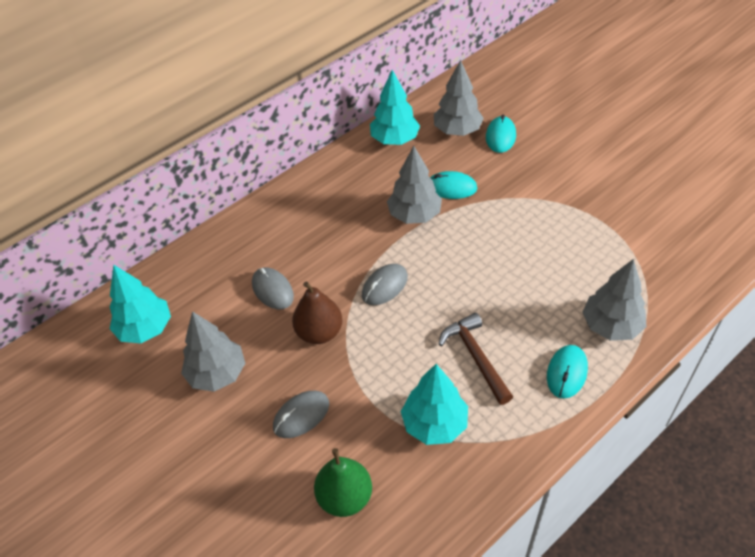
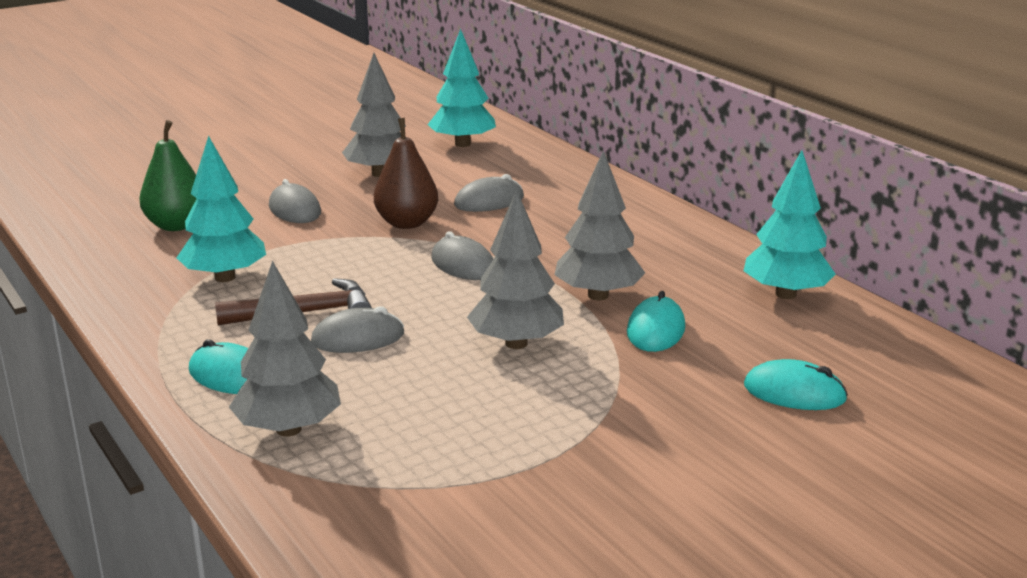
camera: 95 degrees right, 25 degrees down
grey tree [434,60,484,136] -> grey tree moved to [467,190,564,349]
none -> grey mouse [311,306,404,353]

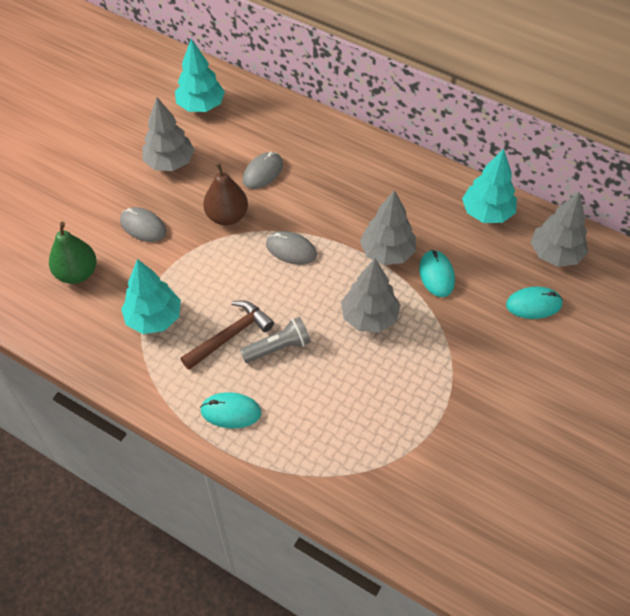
camera: 25 degrees left, 30 degrees up
grey tree [229,261,341,437] -> grey tree moved to [531,191,588,267]
grey mouse [311,306,404,353] -> grey flashlight [240,317,311,363]

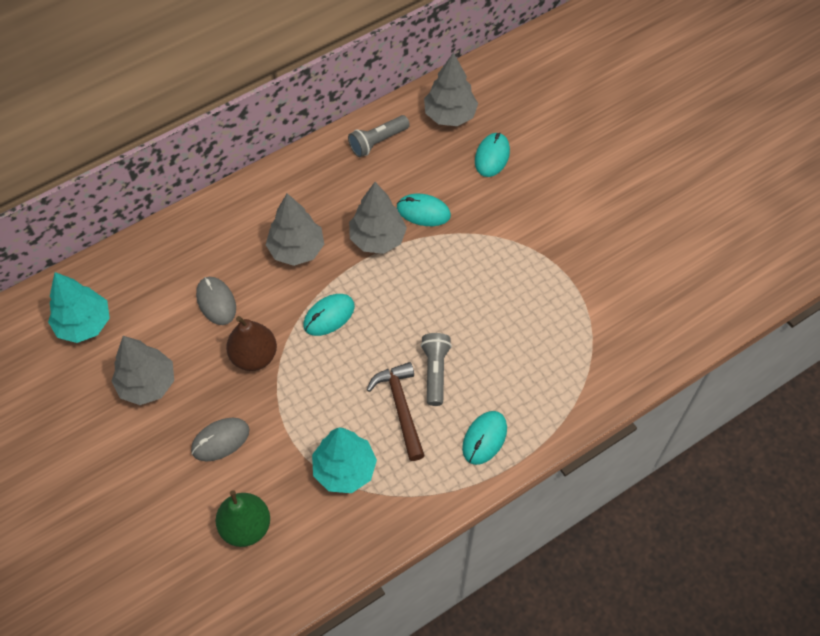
camera: 65 degrees left, 5 degrees up
grey mouse [266,231,317,265] -> turquoise mouse [303,294,355,336]
grey tree [341,258,401,332] -> grey tree moved to [266,193,324,266]
turquoise tree [462,148,517,223] -> grey flashlight [348,115,410,157]

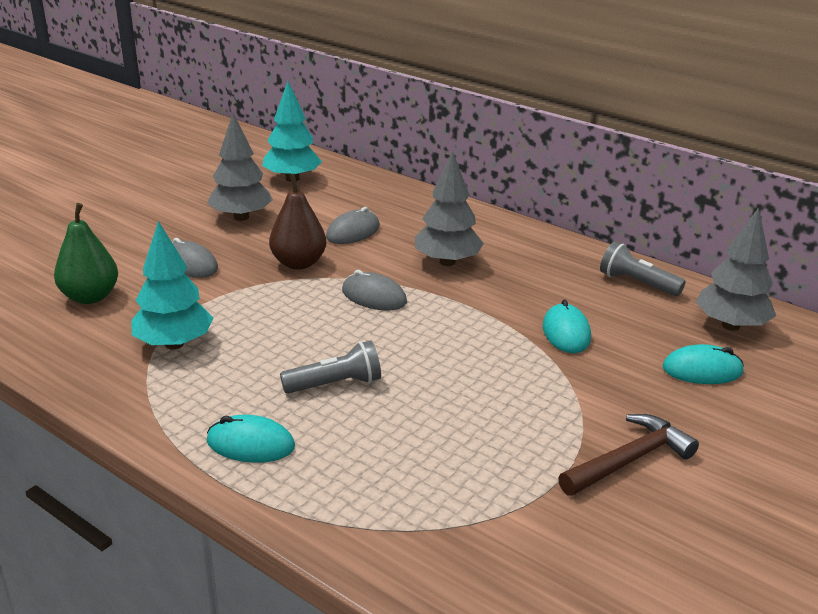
camera: 70 degrees right, 30 degrees down
turquoise mouse [303,294,355,336] -> grey mouse [342,270,407,311]
grey tree [349,182,407,254] -> none
brown hammer [367,362,425,461] -> brown hammer moved to [558,414,699,496]

